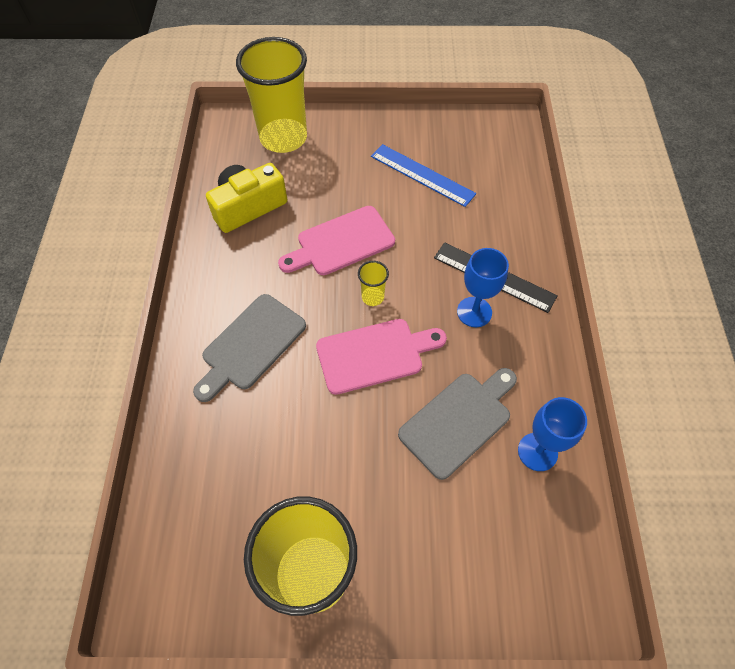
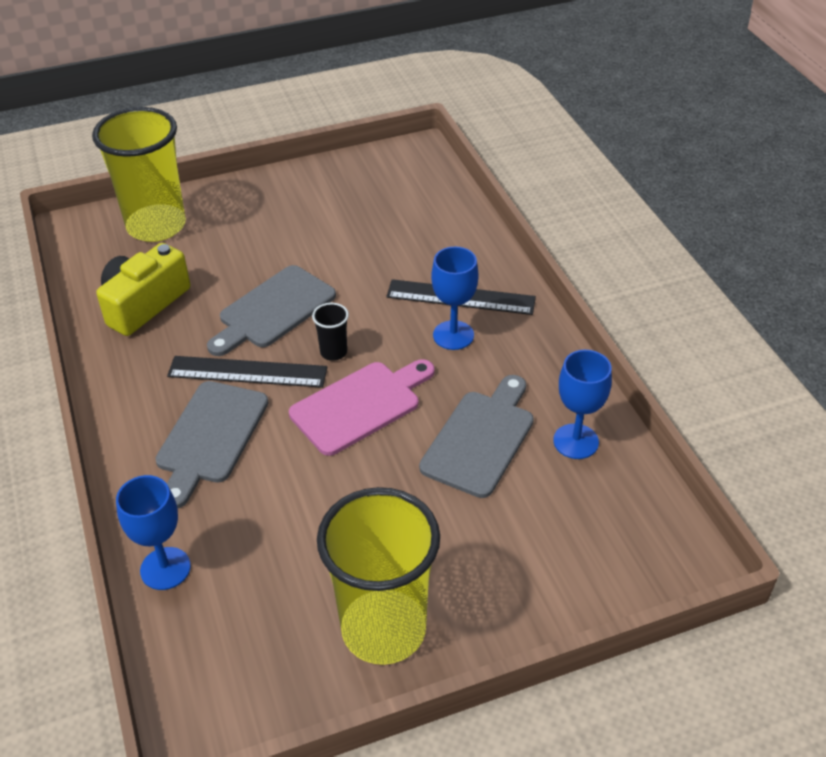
camera: 20 degrees left, 15 degrees down
pink cutting board [278,206,395,275] -> grey cutting board [207,265,336,356]
yellow cup [358,261,389,306] -> black cup [312,303,349,361]
blue ruler [371,144,476,207] -> none
none -> blue goblet [116,475,191,590]
none -> black ruler [167,356,328,388]

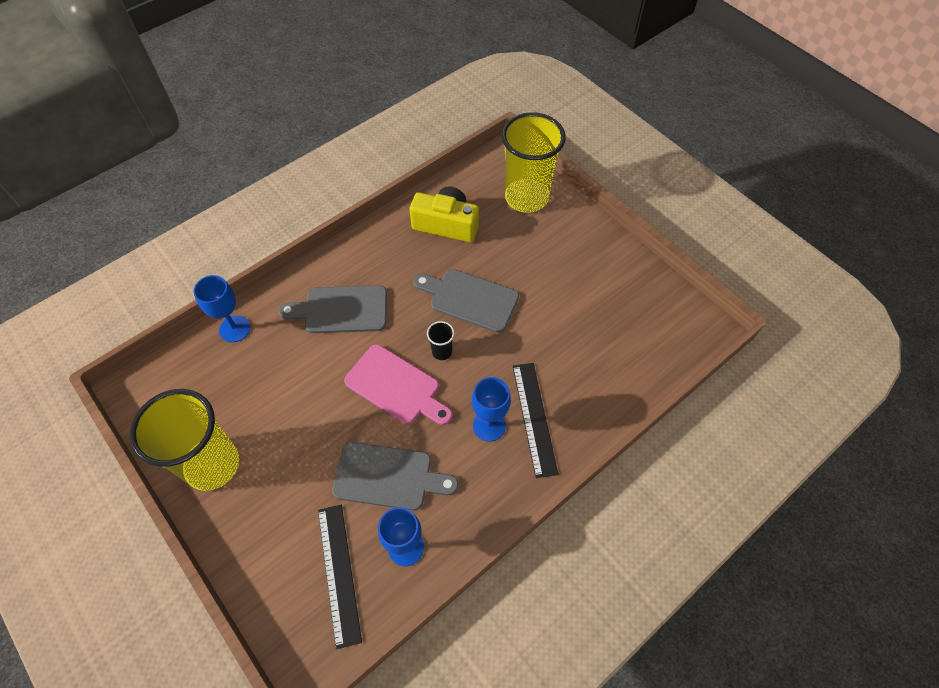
camera: 70 degrees right, 15 degrees up
black ruler [167,356,328,388] -> black ruler moved to [318,505,362,649]

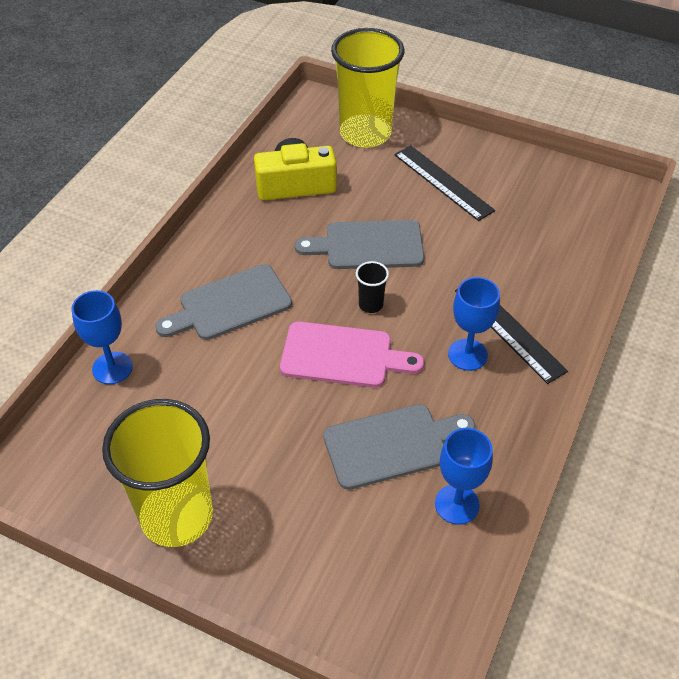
camera: 25 degrees left, 10 degrees down
black ruler [318,505,362,649] -> black ruler moved to [394,145,495,221]

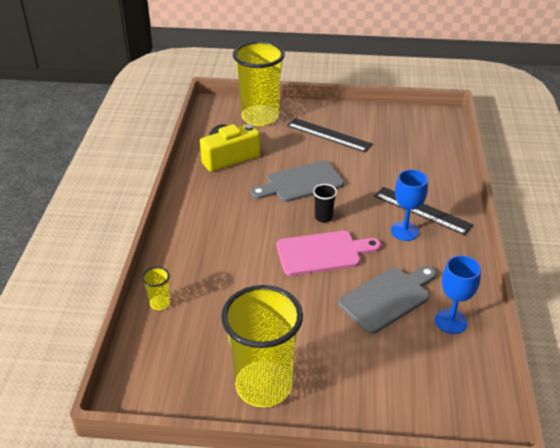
camera: 20 degrees left, 10 degrees down
blue goblet [72,290,133,384] -> yellow cup [142,267,170,310]
grey cutting board [155,264,292,340] -> none

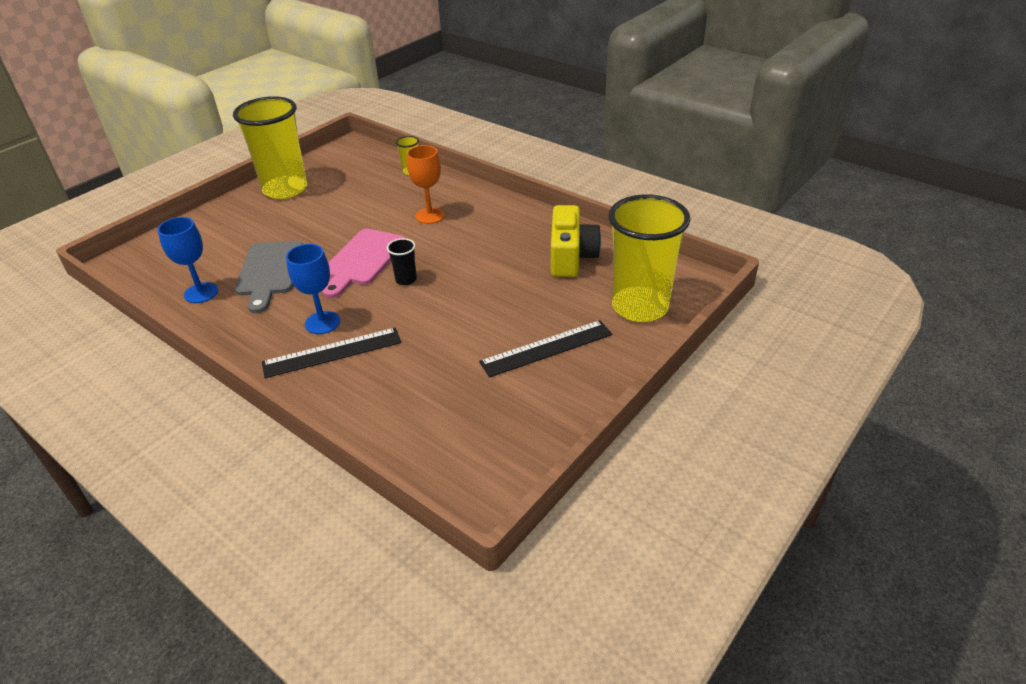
camera: 125 degrees right, 0 degrees up
grey cutting board [250,160,344,202] -> none
none -> orange goblet [407,145,445,224]

